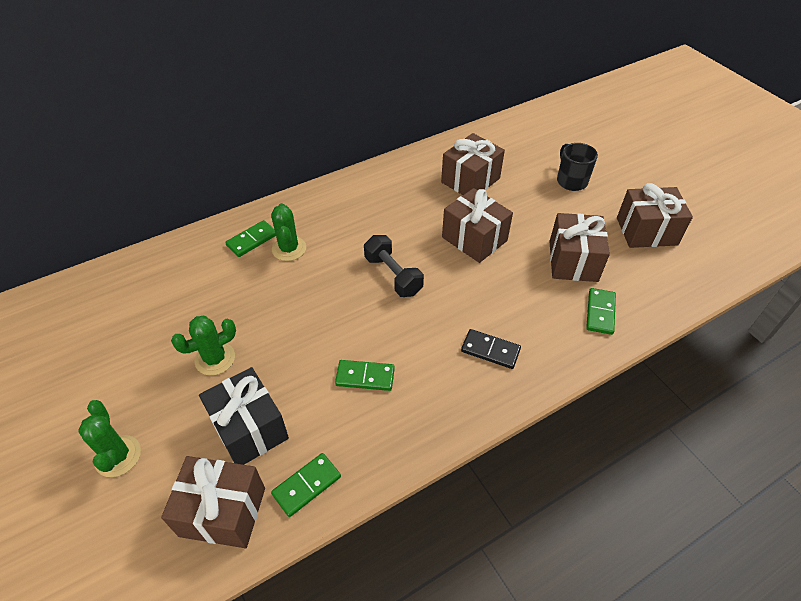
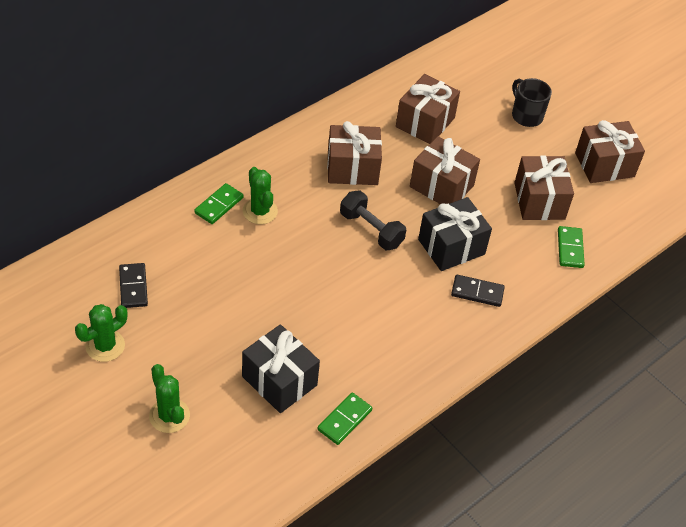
camera: 15 degrees left, 0 degrees up
brown gift [161,456,265,548] -> brown gift moved to [327,121,382,185]
green cactus [171,316,236,376] -> green cactus moved to [75,304,127,362]
green domino [335,360,395,391] -> none
none -> black domino [119,263,148,308]
none -> black gift [418,197,492,271]

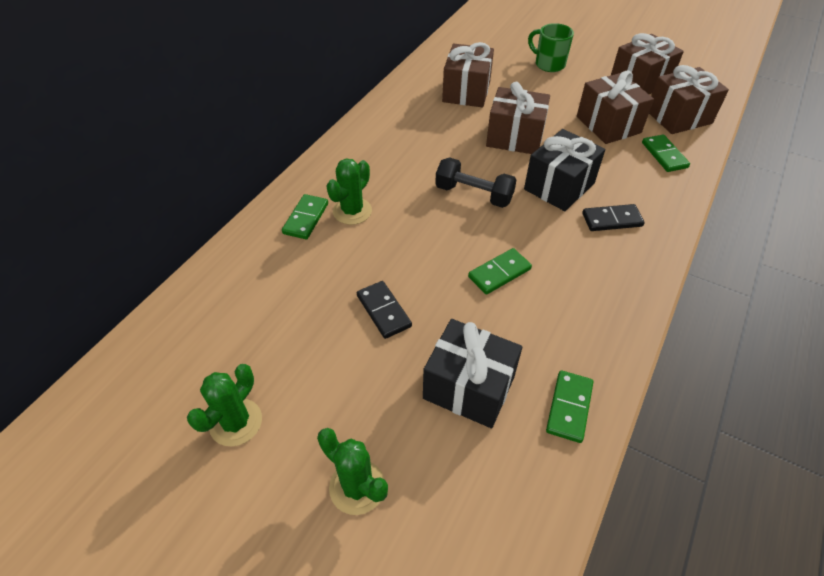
camera: 15 degrees left, 0 degrees up
black domino [119,263,148,308] -> black domino moved to [357,281,412,339]
green cactus [243,167,278,224] -> green cactus turned 75 degrees clockwise [327,158,372,225]
brown gift [327,121,382,185] -> brown gift moved to [649,65,729,134]
black mug [512,78,552,127] -> green mug [528,23,574,72]
none -> green domino [468,248,532,295]

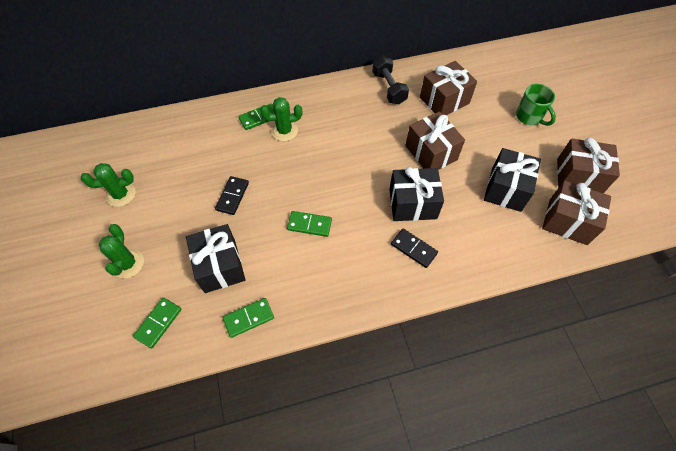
camera: 45 degrees right, 10 degrees up
black dumbbell [435,157,516,208] -> black dumbbell moved to [372,56,409,104]
green mug [528,23,574,72] -> green mug turned 150 degrees clockwise [516,84,556,126]
brown gift [577,70,654,144] -> black gift [484,148,541,212]
green domino [642,134,690,172] -> green domino moved to [133,298,182,349]

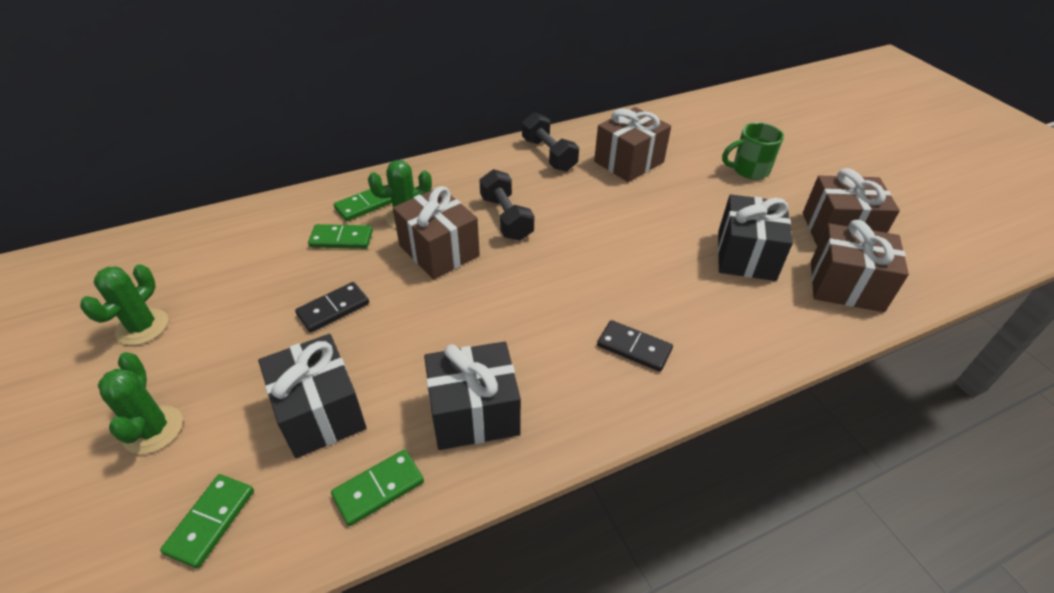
camera: 10 degrees left, 15 degrees down
green cactus [81,163,136,207] -> green cactus turned 45 degrees counterclockwise [80,264,168,345]
black domino [215,176,249,215] -> black domino turned 45 degrees clockwise [295,282,369,333]
green domino [287,211,332,237] -> green domino moved to [308,224,373,249]
black gift [389,167,444,221] -> black gift moved to [424,341,521,450]
brown gift [405,111,465,170] -> brown gift moved to [393,186,480,280]
green mug [516,84,556,126] -> green mug turned 120 degrees clockwise [722,123,784,180]
none -> black dumbbell [479,169,534,241]

